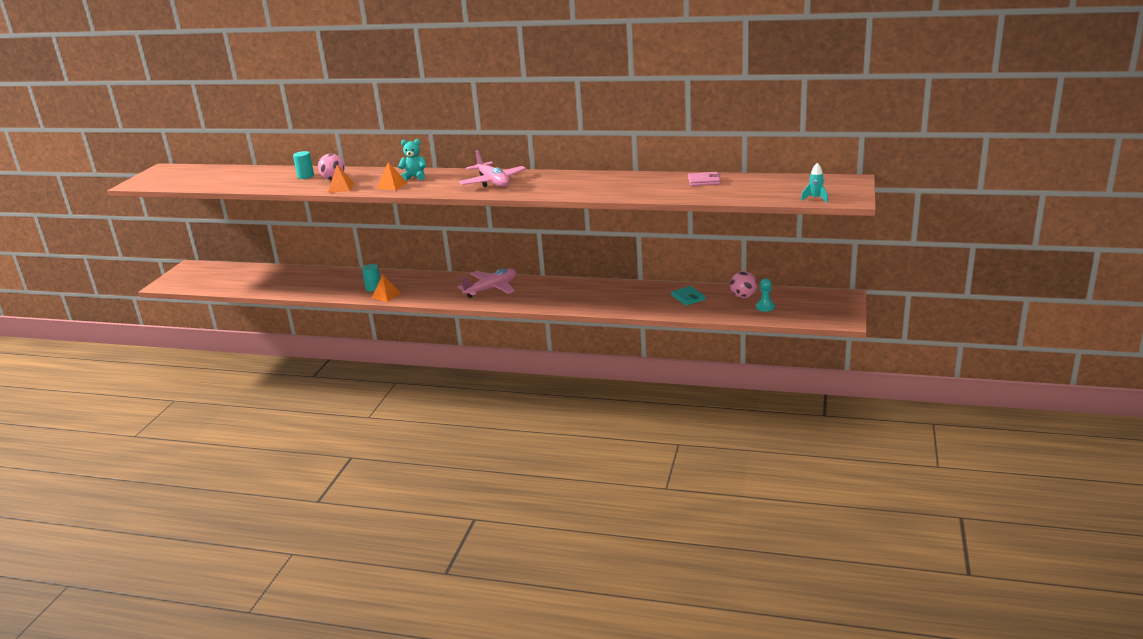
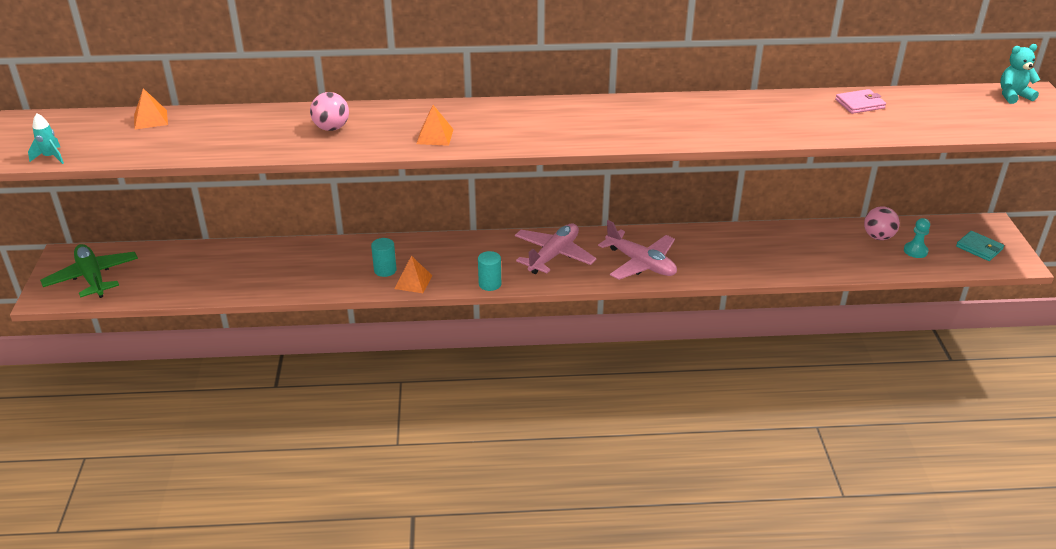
camera: 20 degrees left, 10 degrees up
turquoise cylinder [293,151,314,179] -> turquoise cylinder moved to [478,251,501,291]
orange pyramid [328,165,355,193] -> orange pyramid moved to [134,88,168,130]
turquoise teddy bear [398,139,427,181] -> turquoise teddy bear moved to [1000,44,1040,104]
pink plane [459,150,527,187] -> pink plane moved to [598,220,677,280]
turquoise wallet [671,286,705,306] -> turquoise wallet moved to [956,231,1004,261]
turquoise rocket [801,163,828,203] -> turquoise rocket moved to [28,113,64,164]
none -> green plane [40,244,138,298]

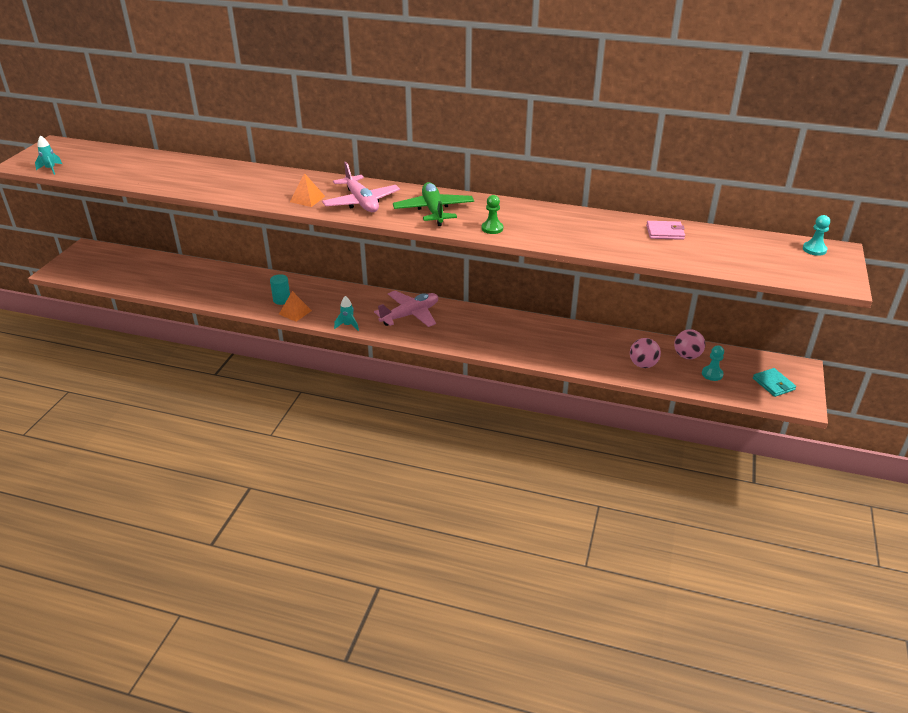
camera: 20 degrees right, 0 degrees up
green plane [40,244,138,298] -> green plane moved to [393,182,474,226]
orange pyramid [134,88,168,130] -> none
pink ball [310,92,349,131] -> pink ball moved to [630,338,661,368]
turquoise cylinder [478,251,501,291] -> turquoise rocket [334,296,359,331]
pink plane [598,220,677,280] -> pink plane moved to [322,162,400,212]
turquoise teddy bear [1000,44,1040,104] -> turquoise pawn [803,215,830,256]
none -> green pawn [482,195,503,234]

